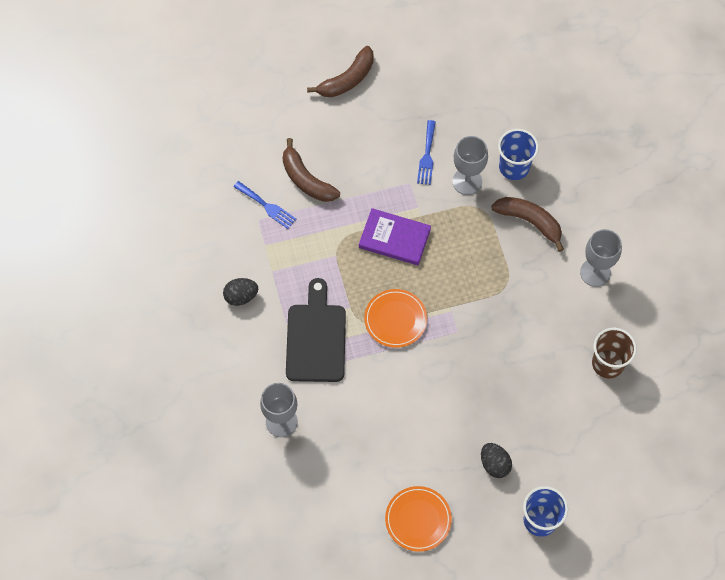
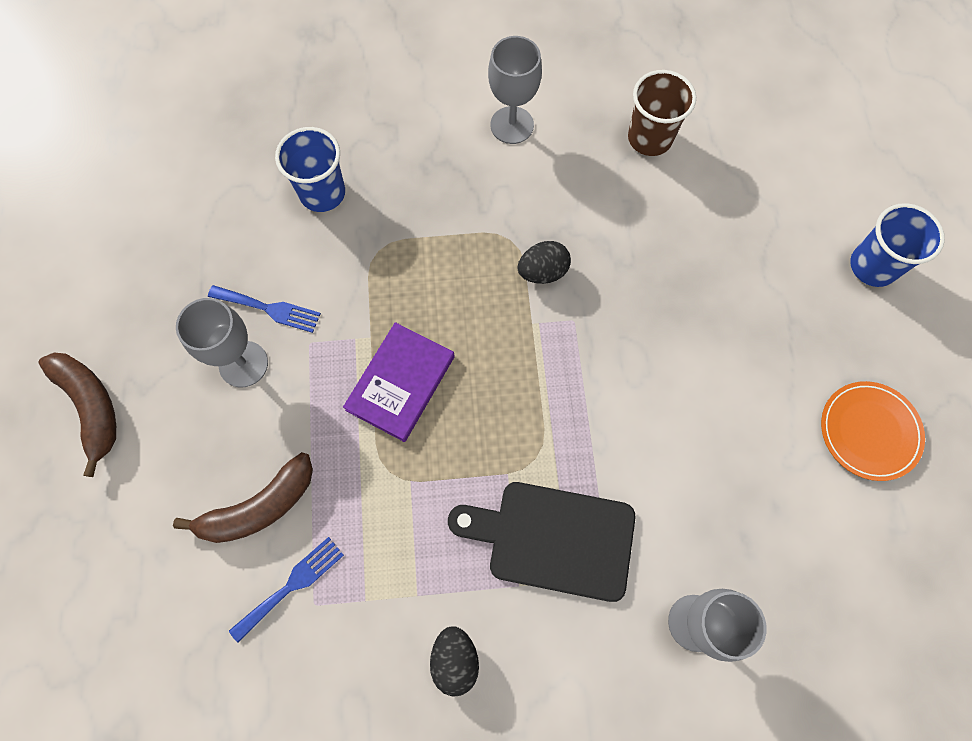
camera: 80 degrees left, 5 degrees up
orange plate [364,289,427,348] -> none
grey goblet [452,136,488,195] -> grey goblet moved to [176,298,268,388]
black egg [481,443,512,478] -> black egg moved to [517,241,571,284]
brown banana [491,197,564,252] -> none

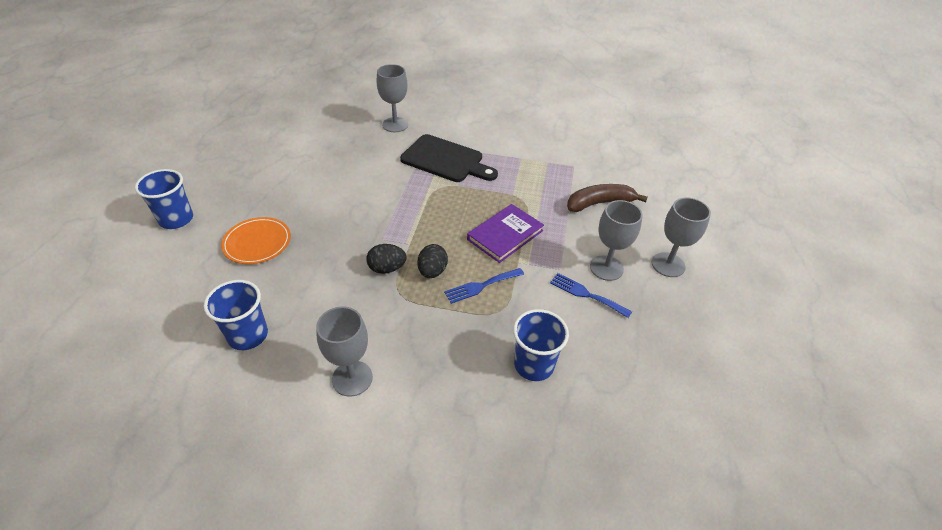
camera: 165 degrees left, 25 degrees down
brown banana [38,352,116,477] -> none
blue fork [229,537,344,642] -> blue fork moved to [444,268,524,304]
black egg [430,626,479,696] -> black egg moved to [417,244,448,278]
brown cup [628,70,696,156] -> blue cup [204,280,268,350]
orange plate [821,381,925,481] -> orange plate moved to [221,217,291,264]
none -> grey goblet [651,197,711,277]

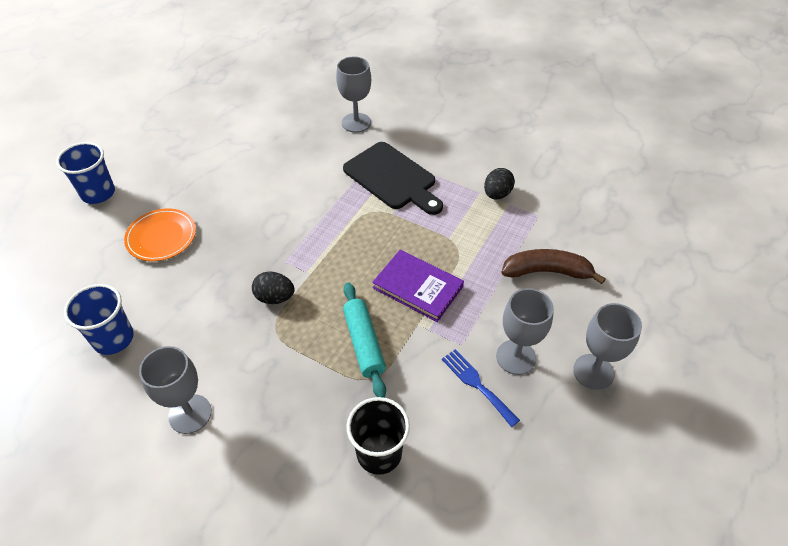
camera: 20 degrees right, 5 degrees up
black egg [417,244,448,278] -> black egg moved to [484,168,515,199]
blue fork [444,268,524,304] -> turquoise rolling pin [343,282,386,398]
purple book [467,204,544,263] -> purple book turned 60 degrees clockwise [372,250,464,322]
blue cup [513,309,569,381] -> black cup [346,397,410,475]

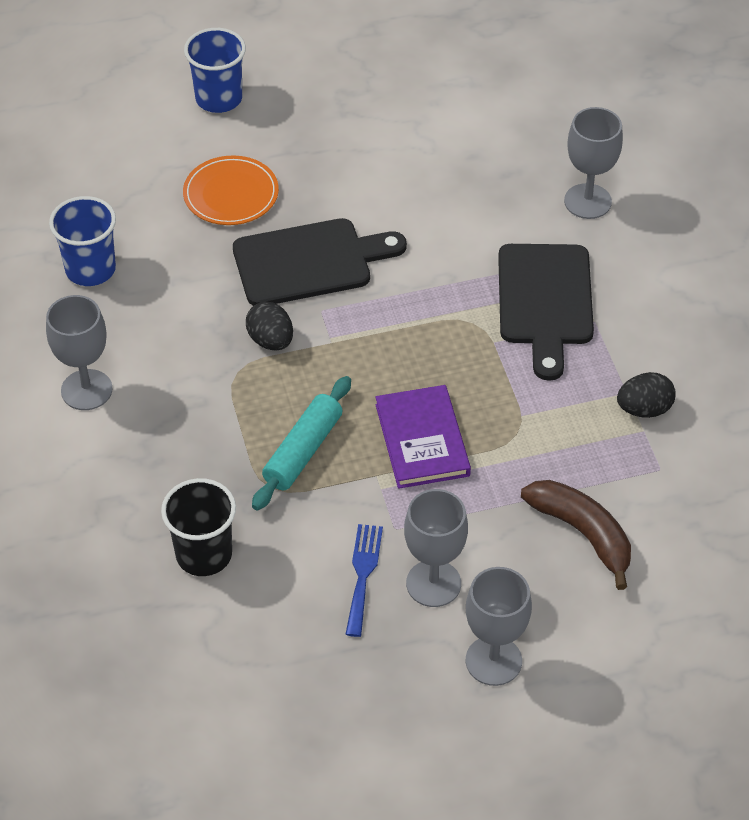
camera: 45 degrees right, 0 degrees up
none -> black cutting board [233,218,407,306]

